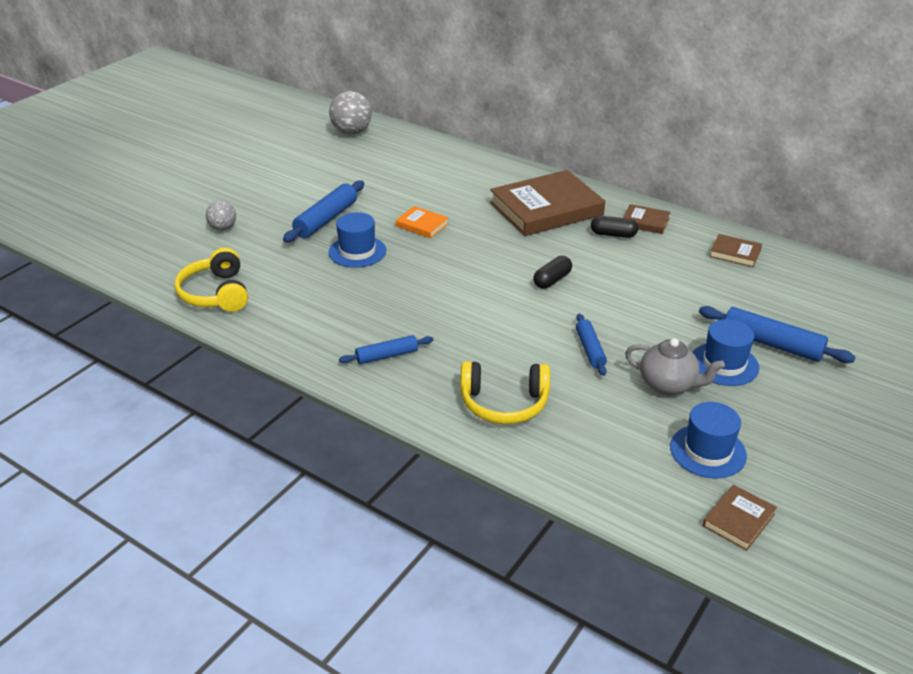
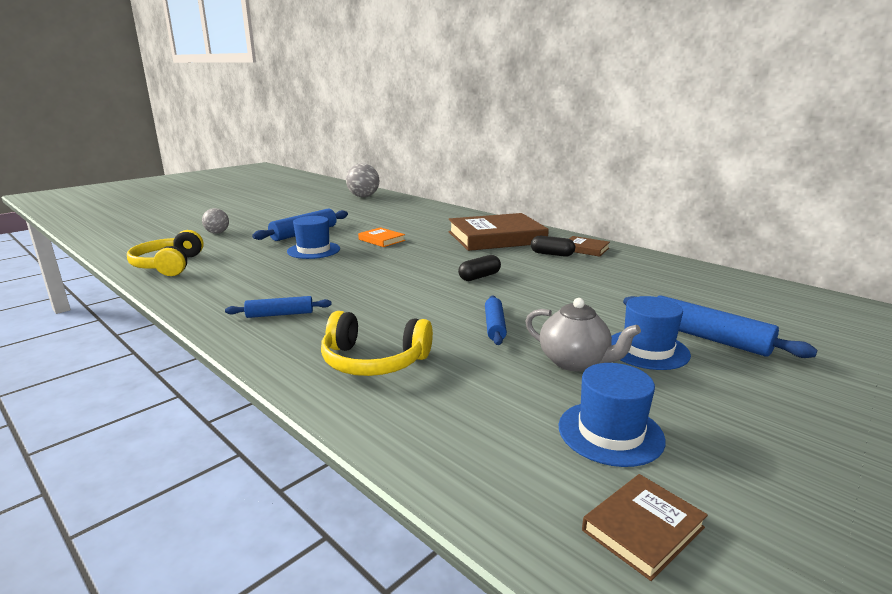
camera: 10 degrees right, 15 degrees down
brown book [709,234,762,267] -> none

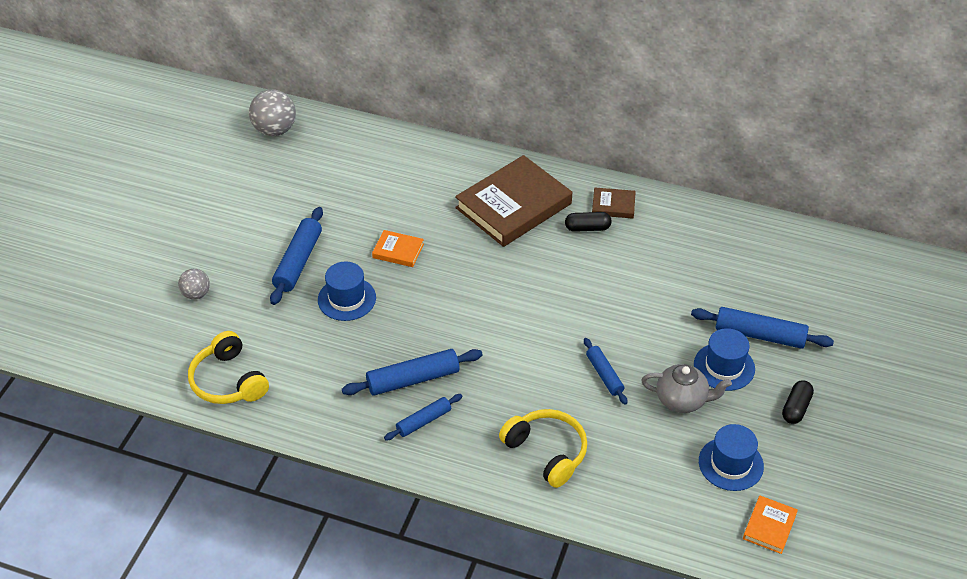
camera: 25 degrees left, 25 degrees up
yellow headphones [321,311,433,376] -> yellow headphones turned 120 degrees counterclockwise [499,409,587,488]
black capsule [458,255,501,281] -> black capsule moved to [782,380,814,424]
brown book [582,474,708,581] -> orange book [743,496,798,554]
none -> blue rolling pin [342,349,483,396]

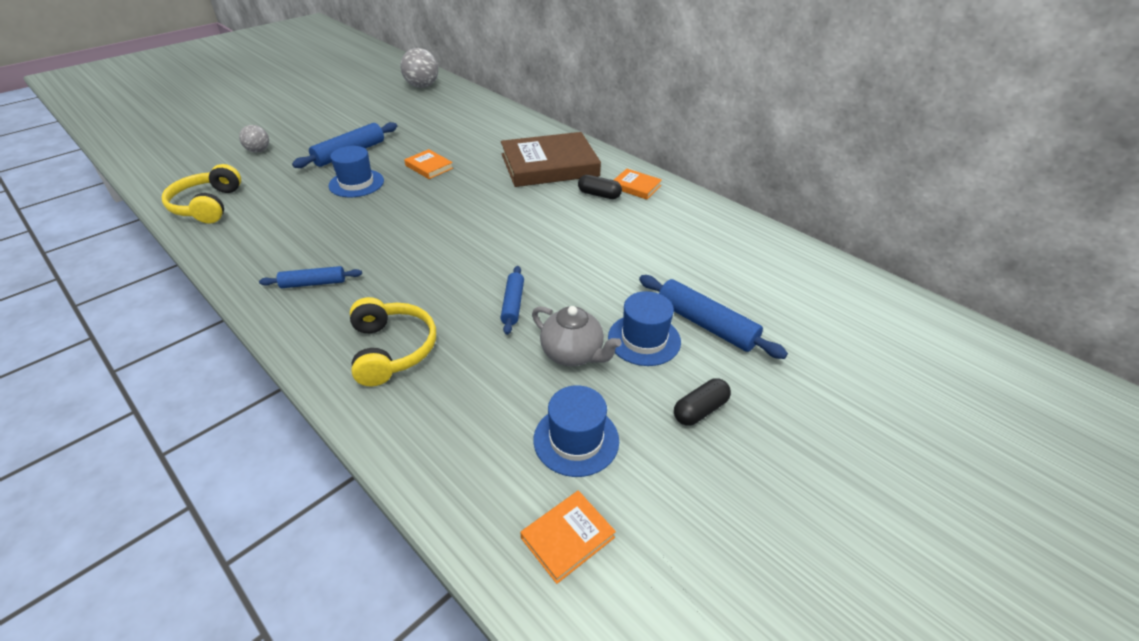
camera: 25 degrees right, 5 degrees down
blue rolling pin [342,349,483,396] -> none
brown book [592,187,636,219] -> orange book [614,169,662,200]

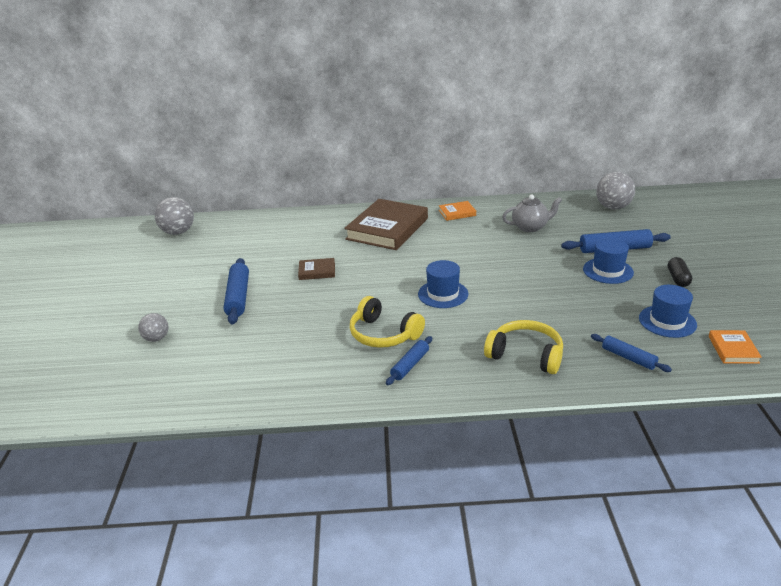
camera: 45 degrees left, 10 degrees down
yellow headphones [162,164,241,224] -> yellow headphones moved to [350,296,425,348]
blue hat [328,146,384,197] -> blue hat moved to [418,260,468,308]
orange book [404,149,453,179] -> brown book [298,258,335,280]
blue rolling pin [501,266,524,335] -> blue rolling pin moved to [591,334,672,372]
grey teapot [532,306,622,366] -> grey teapot moved to [502,194,562,232]
black capsule [578,175,622,199] -> none
none -> grey ball [596,172,635,209]

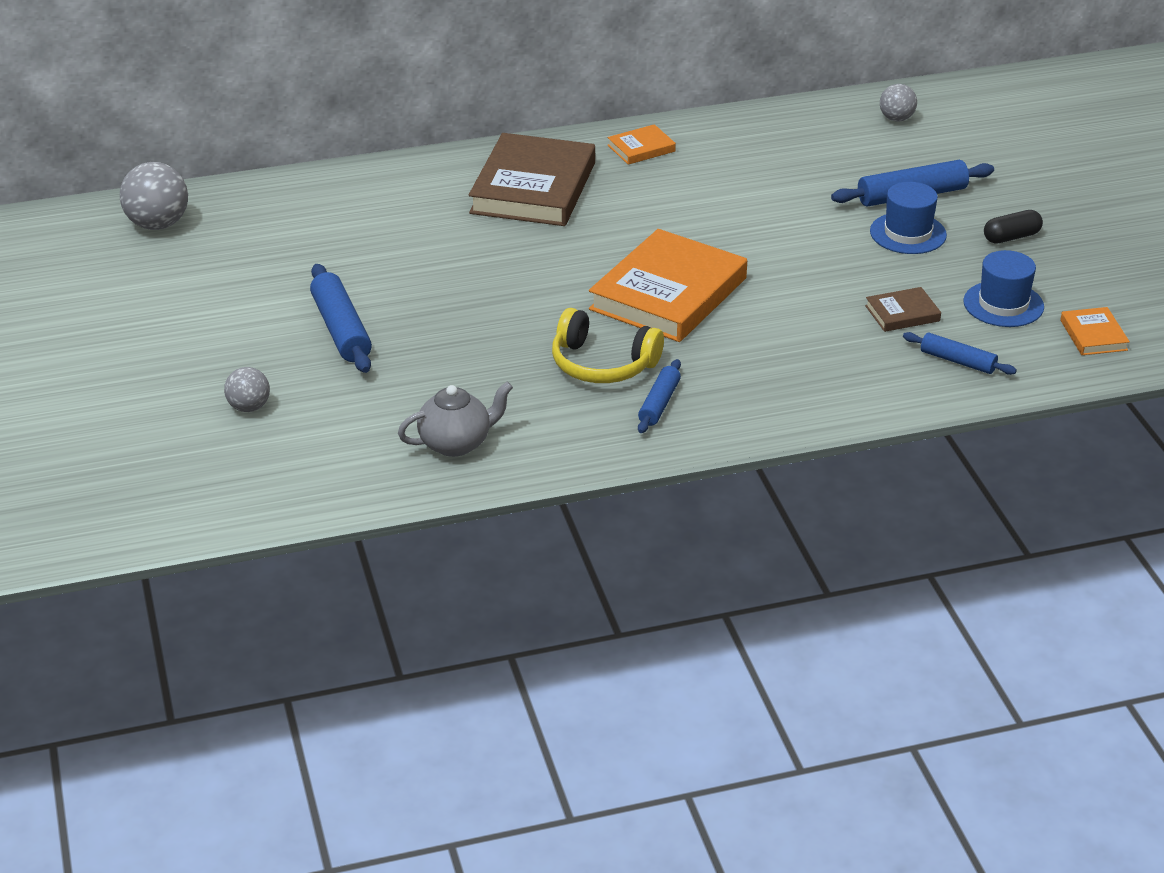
camera: 15 degrees left, 5 degrees up
brown book [298,258,335,280] -> brown book moved to [865,287,941,332]
blue hat [418,260,468,308] -> orange book [589,229,747,342]
yellow headphones [484,320,563,374] -> none
grey teapot [502,194,562,232] -> grey teapot moved to [398,381,513,457]
grey ball [596,172,635,209] -> grey ball [880,84,917,121], size x0.60
black capsule [668,257,692,287] -> black capsule turned 75 degrees clockwise [984,210,1043,244]

